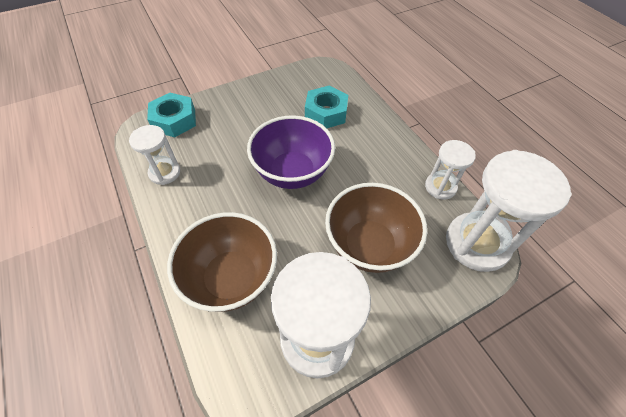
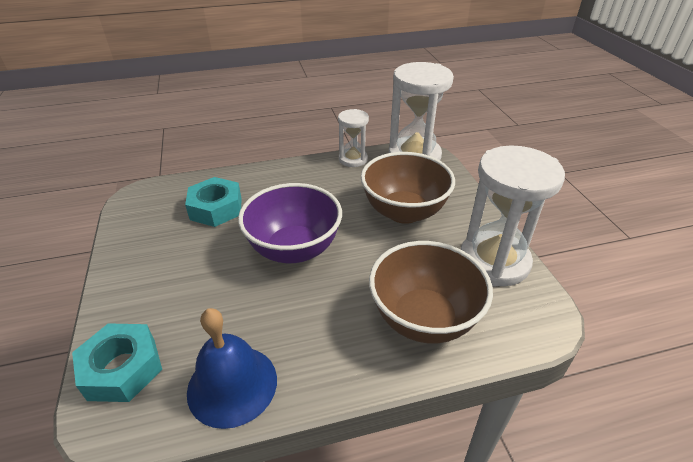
camera: 75 degrees left, 15 degrees down
white hourglass [129,125,180,185] -> blue bell [187,308,277,429]

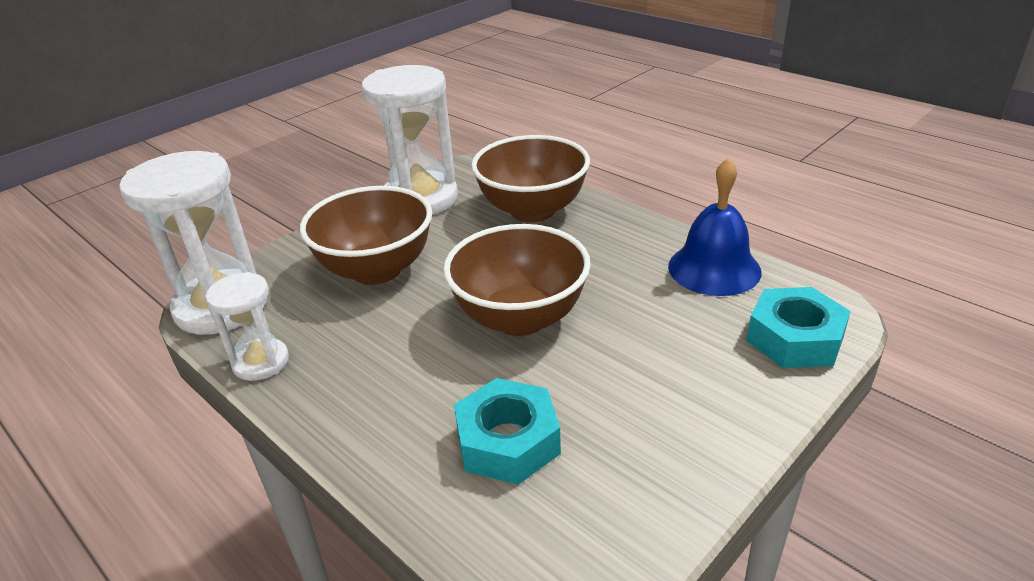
camera: 120 degrees left, 5 degrees down
purple bowl [238,183,342,263] -> brown bowl [443,224,591,336]

